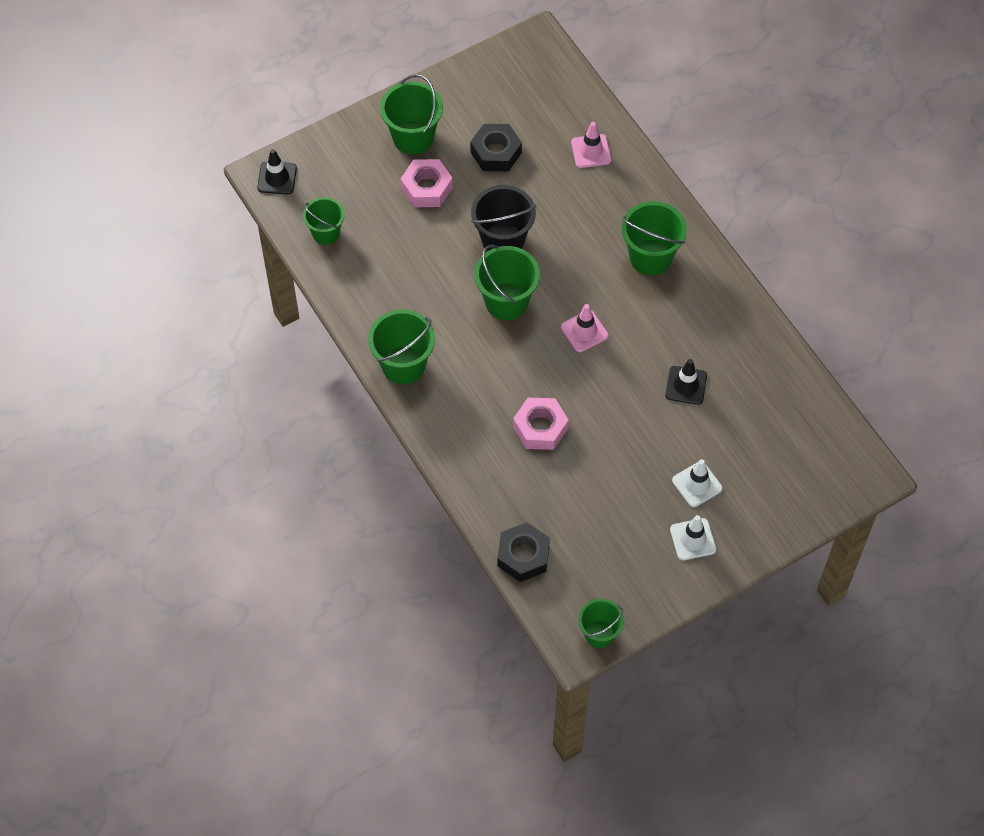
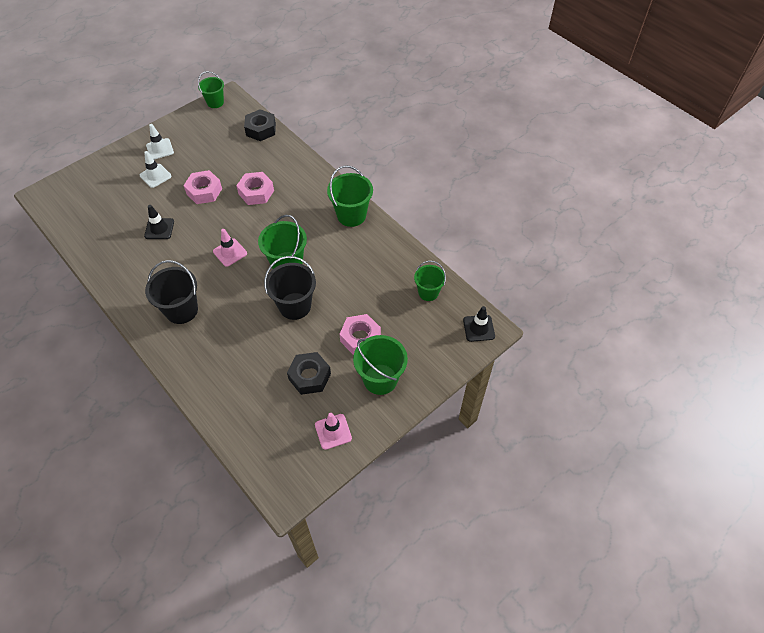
camera: 170 degrees right, 5 degrees down
pink traffic cone [571,122,611,168] -> pink traffic cone moved to [315,413,352,450]
green bucket [622,201,687,275] -> black bucket [145,260,198,324]
none -> pink nut [184,170,222,204]

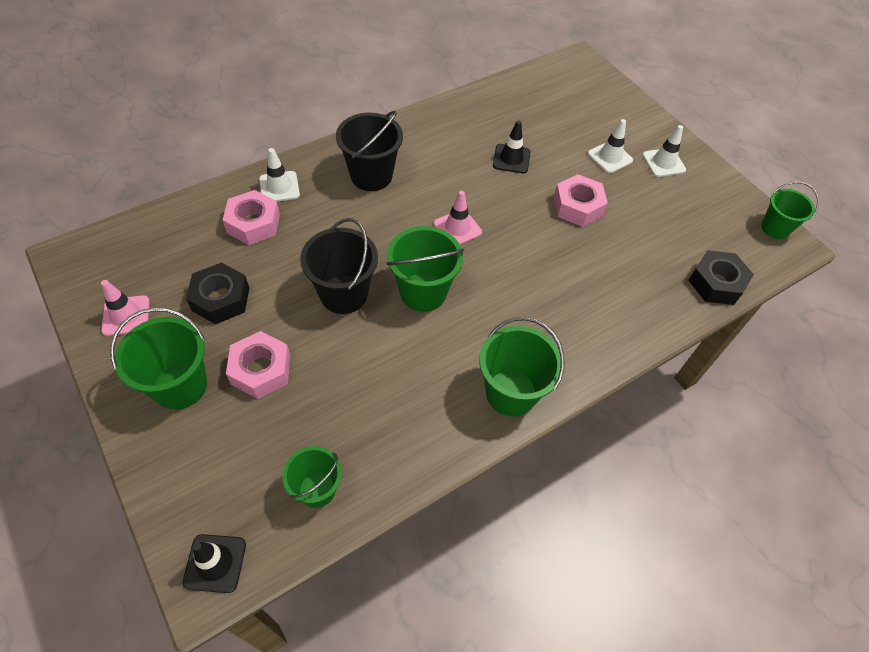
camera: 95 degrees right, 0 degrees up
pink nut [236,172,274,205] -> pink nut moved to [223,190,280,245]
none -> white traffic cone [259,148,300,201]

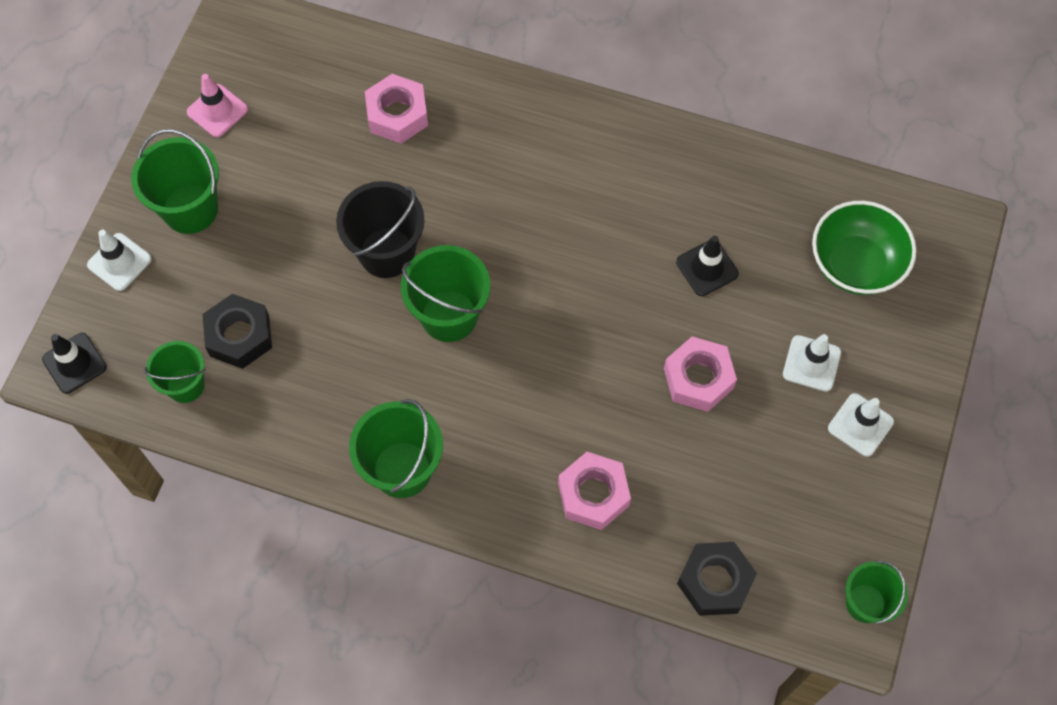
camera: 55 degrees right, 10 degrees up
black nut [186,262,249,324] -> black nut moved to [202,294,272,369]
pink nut [226,331,290,399] -> pink nut moved to [558,452,631,530]
white traffic cone [259,148,300,201] -> white traffic cone moved to [87,230,152,291]
black bucket [336,111,403,191] -> none
pink traffic cone [434,191,482,245] -> none
none -> green bowl [812,201,916,295]

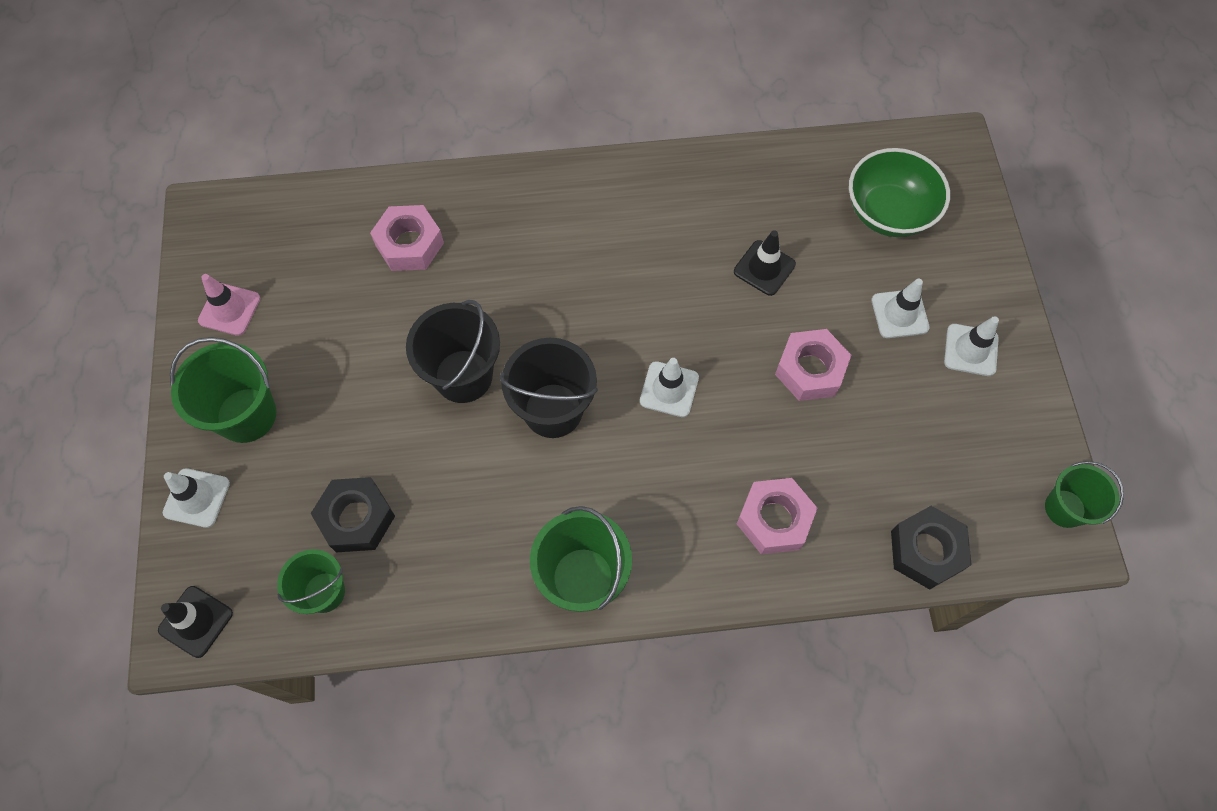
camera: 25 degrees left, 0 degrees up
green bucket [401,245,490,342] -> black bucket [500,338,598,438]
none -> white traffic cone [640,358,699,417]

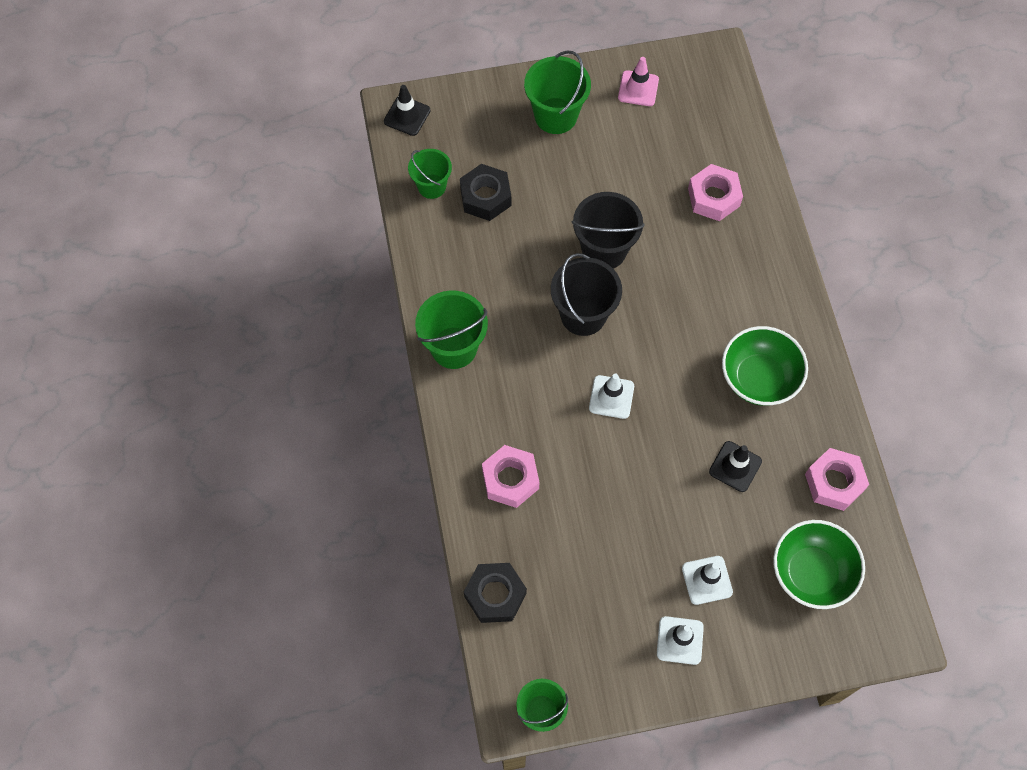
camera: 85 degrees right, 0 degrees up
white traffic cone [163,468,230,528] -> none
pink nut [775,329,851,401] -> pink nut moved to [805,448,869,511]
none -> green bowl [722,326,808,406]

